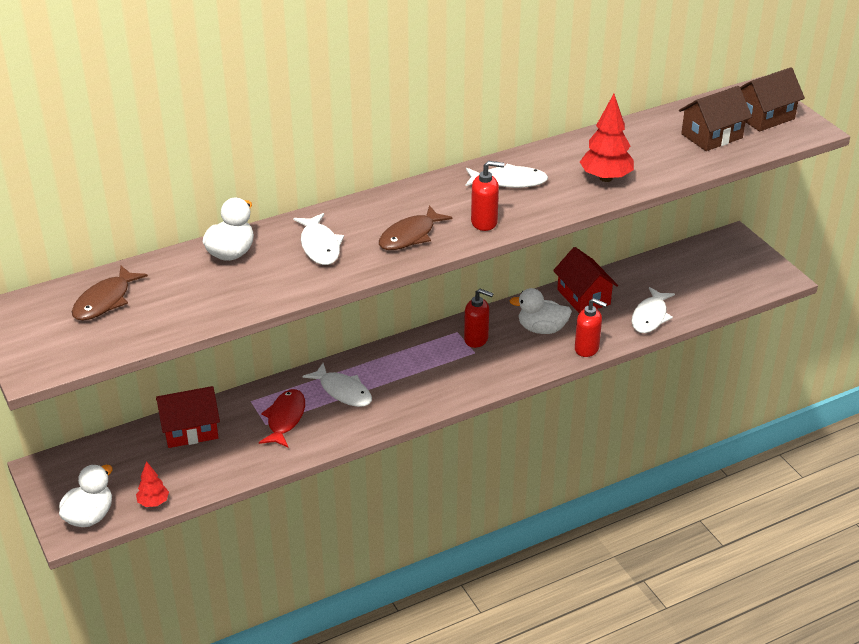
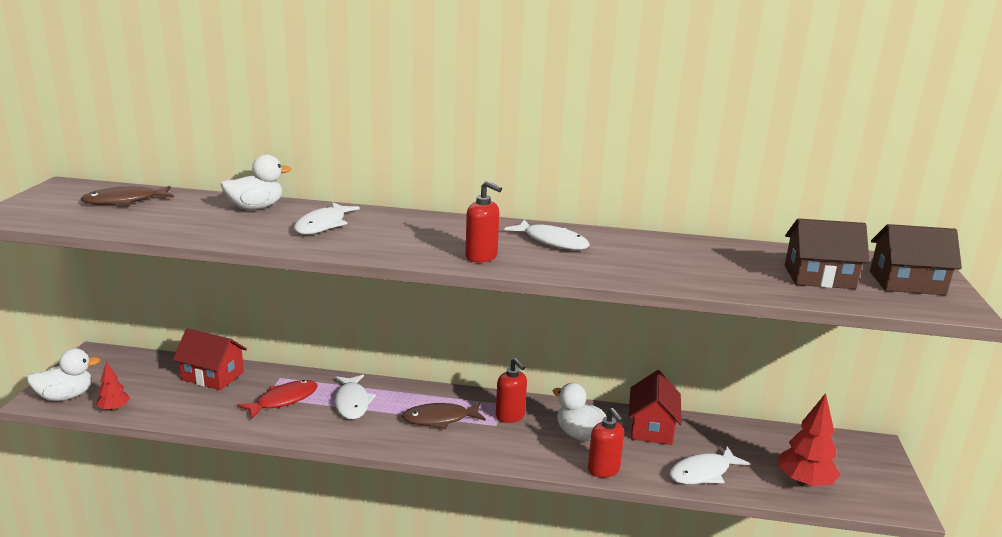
camera: 35 degrees right, 15 degrees down
brown fish [379,205,453,250] -> brown fish moved to [402,402,486,429]
red tree [580,94,634,182] -> red tree moved to [778,393,840,487]

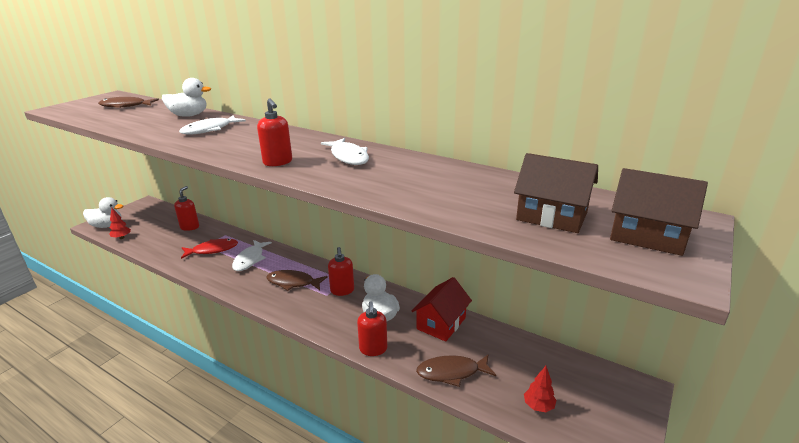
camera: 25 degrees right, 5 degrees up
red house [173,328,247,390] -> red soap dispenser [174,186,199,231]
white fish [670,446,750,484] -> brown fish [416,355,496,387]
red tree [778,393,840,487] -> red tree [524,366,556,412], size x0.57

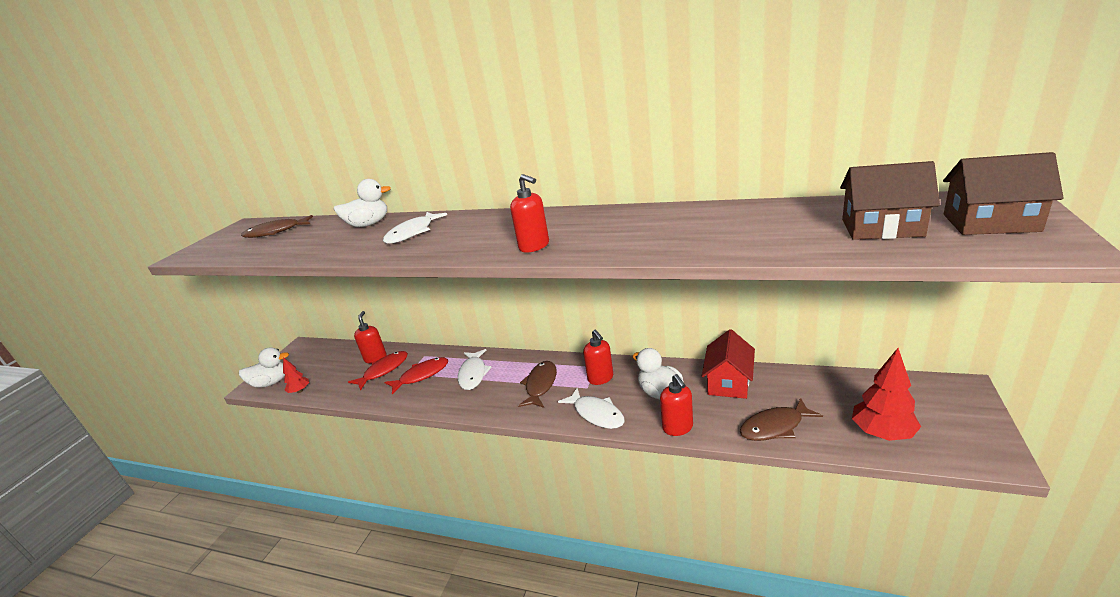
camera: 10 degrees left, 0 degrees up
brown fish [266,270,327,291] -> brown fish turned 105 degrees clockwise [518,361,557,408]
white fish [321,138,369,165] -> white fish moved to [558,388,625,429]
red tree [524,366,556,412] -> red tree [852,348,921,441], size x1.76
none -> red fish [348,351,408,391]

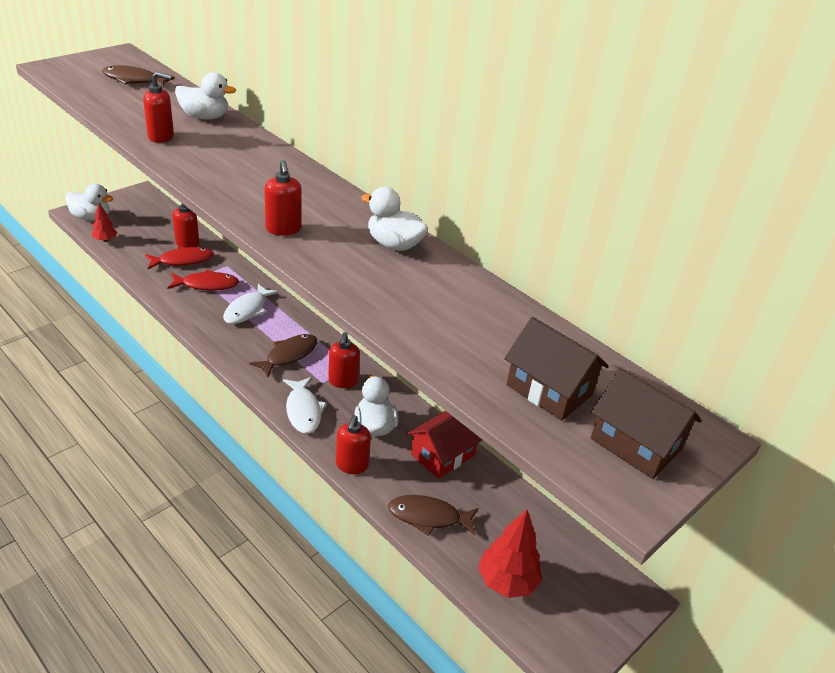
camera: 20 degrees right, 10 degrees up
white fish [383,212,447,244] -> none
none -> red soap dispenser [143,72,174,143]
none -> white duck [361,187,428,251]

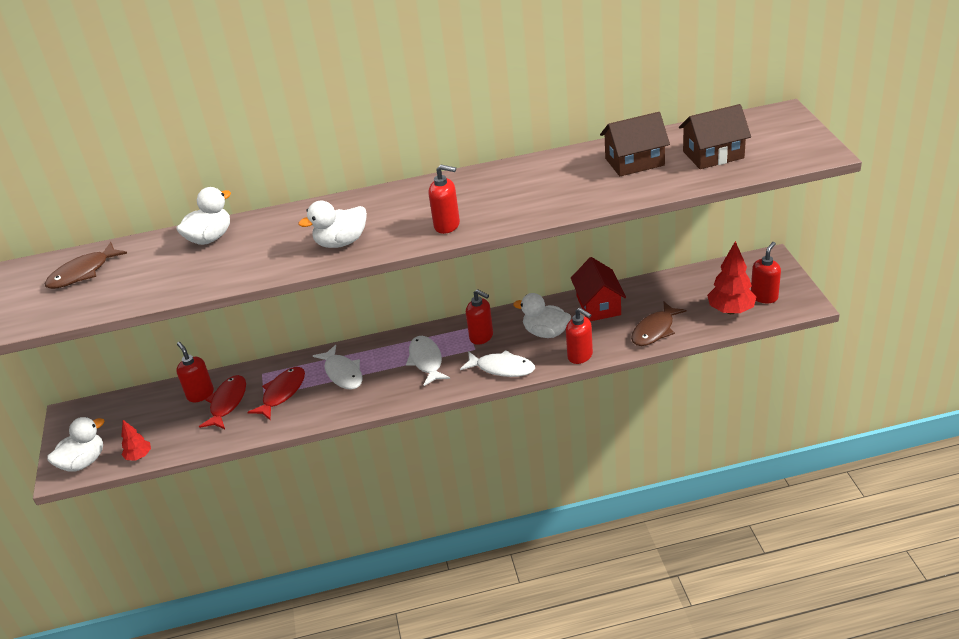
camera: 50 degrees left, 0 degrees up
red soap dispenser [143,72,174,143] -> red soap dispenser moved to [751,242,781,303]
brown fish [249,334,318,378] -> white fish [406,336,450,386]
white duck [361,187,428,251] -> white duck moved to [299,200,367,248]
brown house [590,368,702,479] -> brown house moved to [600,112,670,176]

